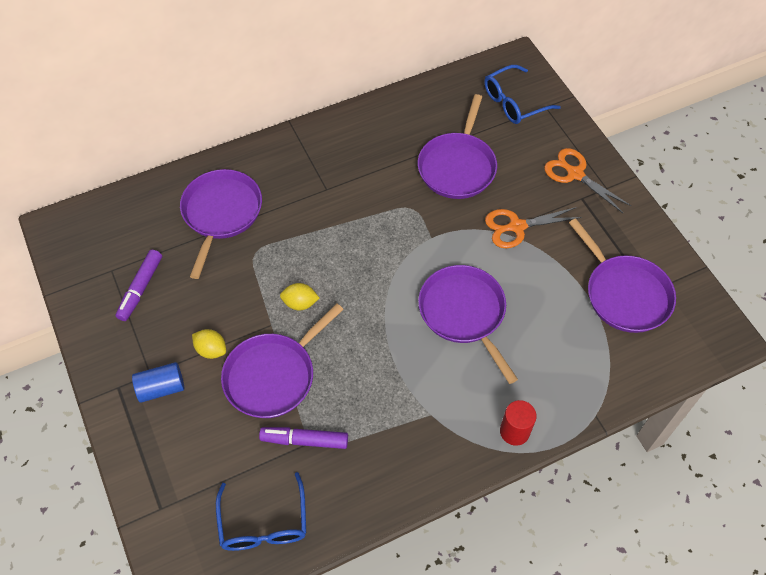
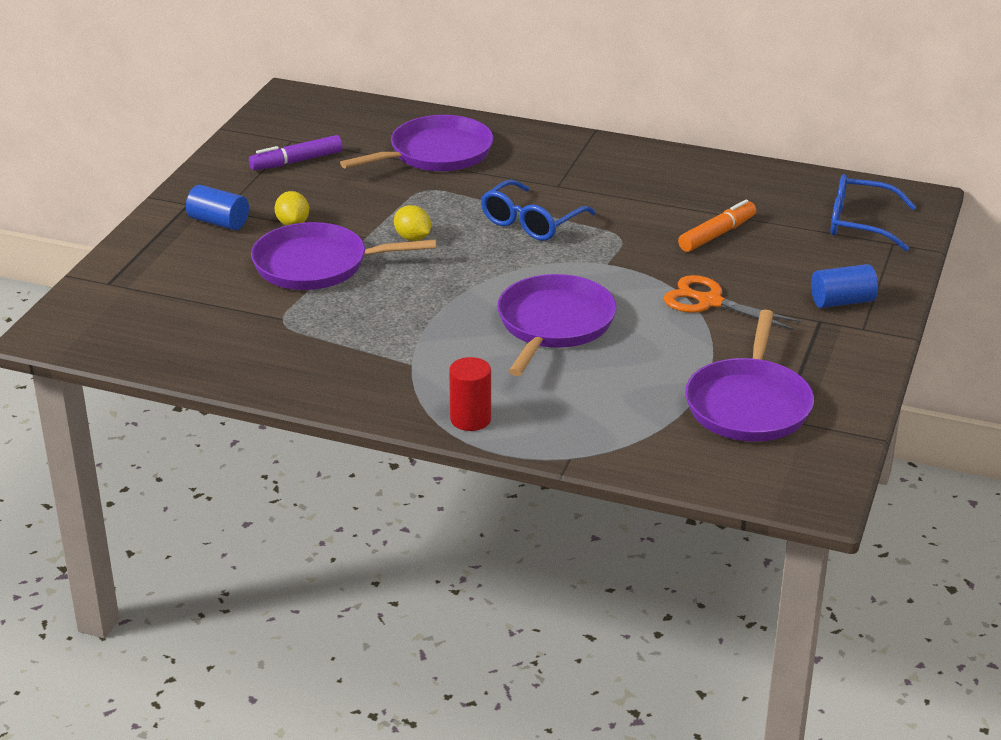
camera: 45 degrees right, 25 degrees down
blue glasses [216,472,306,551] -> blue glasses moved to [481,180,596,241]
purple marker [259,427,348,449] -> none
purple pan [418,94,497,199] -> orange marker [678,200,756,252]
orange scissors [544,148,631,213] -> blue cylinder [811,264,878,308]

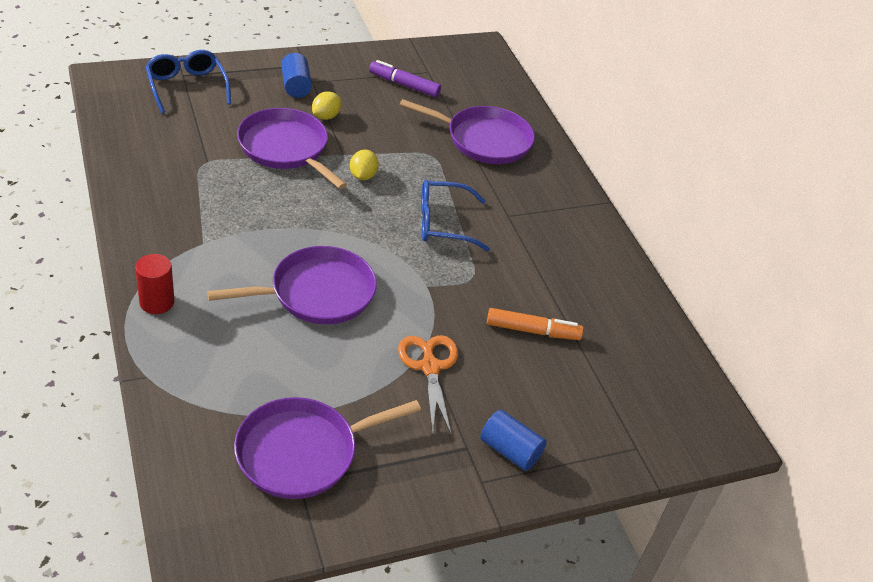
camera: 45 degrees right, 10 degrees up
blue glasses [830,174,916,251] -> blue glasses moved to [145,50,231,114]

